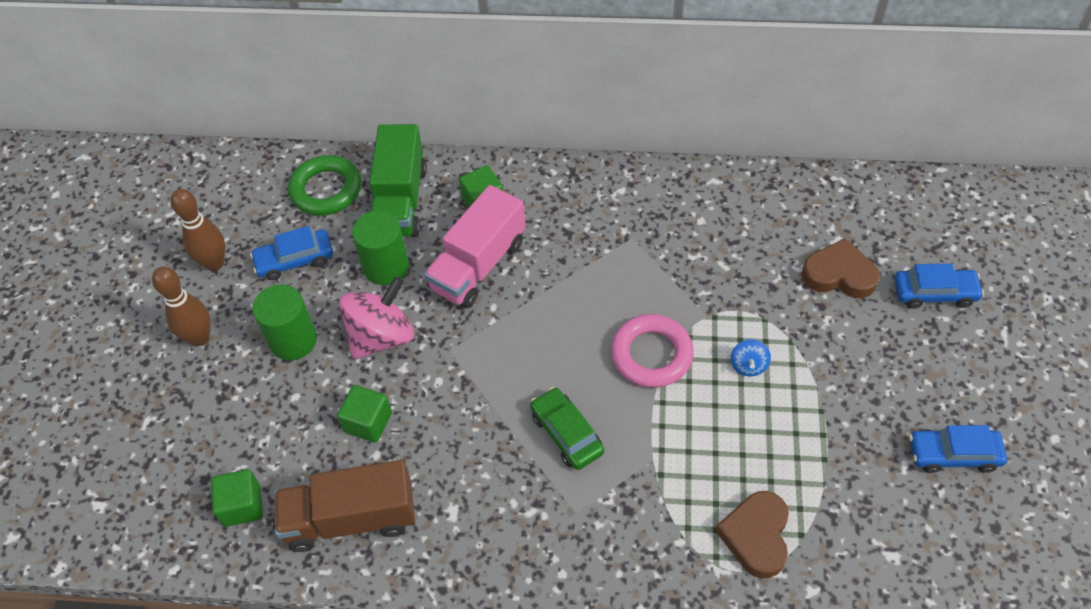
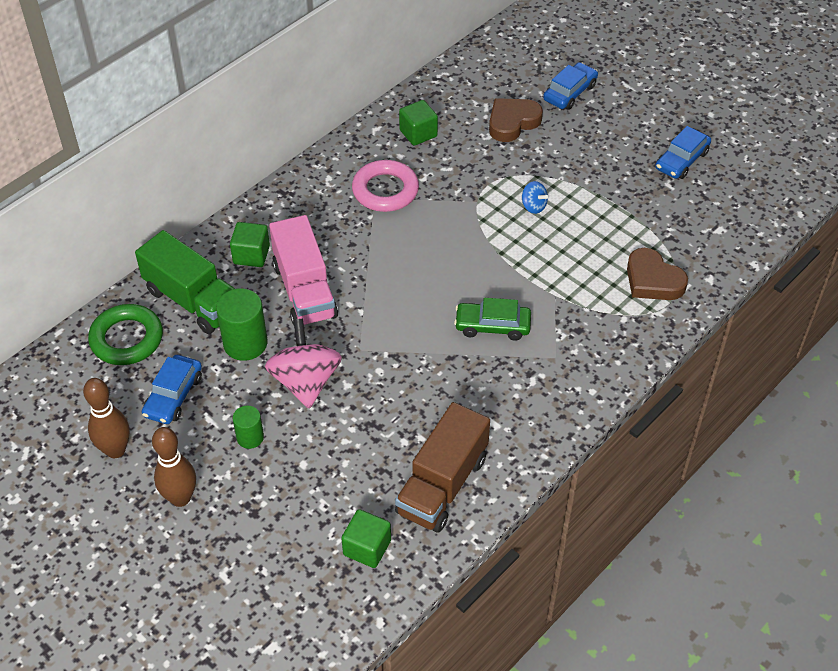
camera: 55 degrees left, 5 degrees down
green cylinder [252,284,317,360] -> green cylinder [233,406,264,449], size x0.58
green cube [337,385,392,443] -> green cube moved to [399,100,438,146]
pink ring [611,314,694,388] -> pink ring moved to [352,160,419,212]

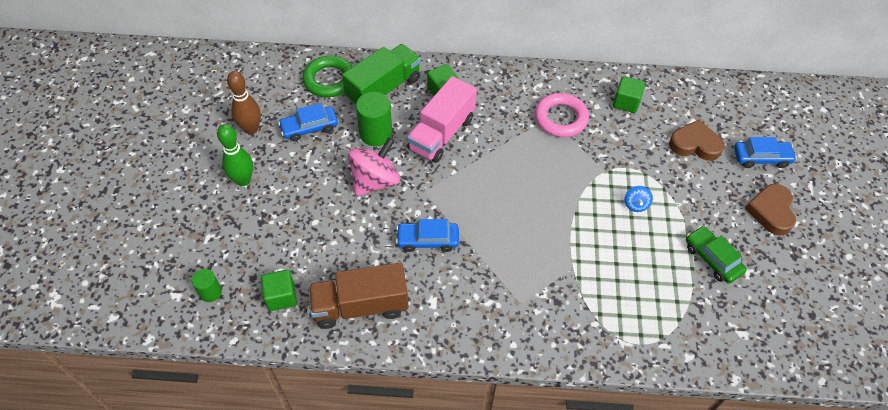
camera: 50 degrees right, 5 degrees up
green truck [135,230,235,334] -> green truck turned 135 degrees counterclockwise [342,44,421,106]
brown bowling pin [152,427,196,507] -> green bowling pin [217,124,253,186]
green cylinder [233,406,264,449] -> green cylinder moved to [192,269,222,302]
green car [454,298,531,341] -> green car moved to [686,226,747,284]
brown heart [627,248,688,300] -> brown heart moved to [745,184,796,235]
blue car [655,126,711,179] -> blue car moved to [396,219,459,252]

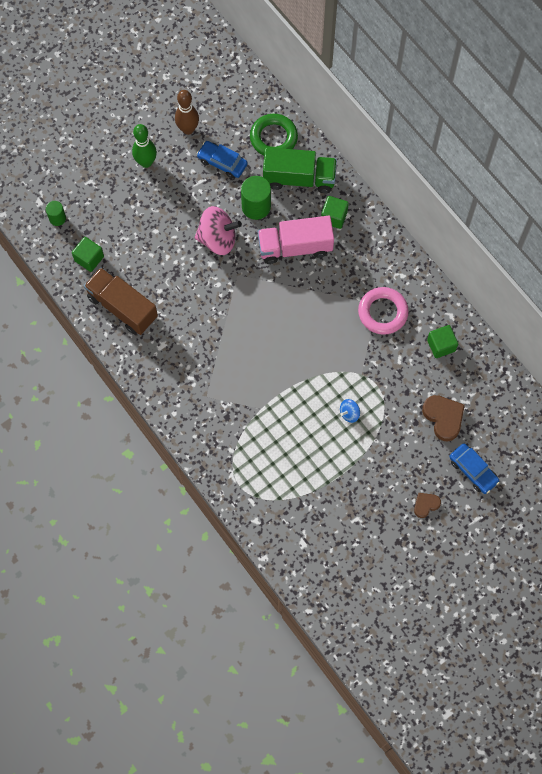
camera: 50 degrees right, 15 degrees up
blue car [396,219,459,252] -> none
green car [686,226,747,284] -> none
brown heart [745,184,796,235] -> brown heart [414,493,441,518], size x0.59

